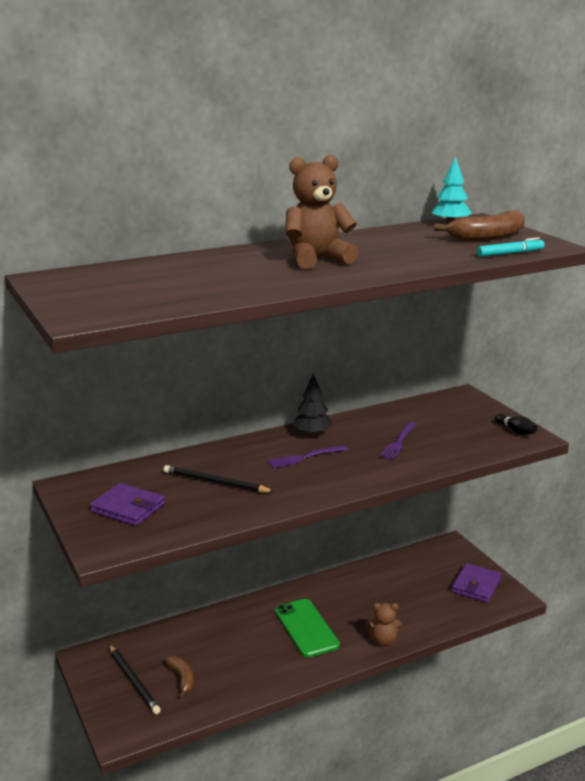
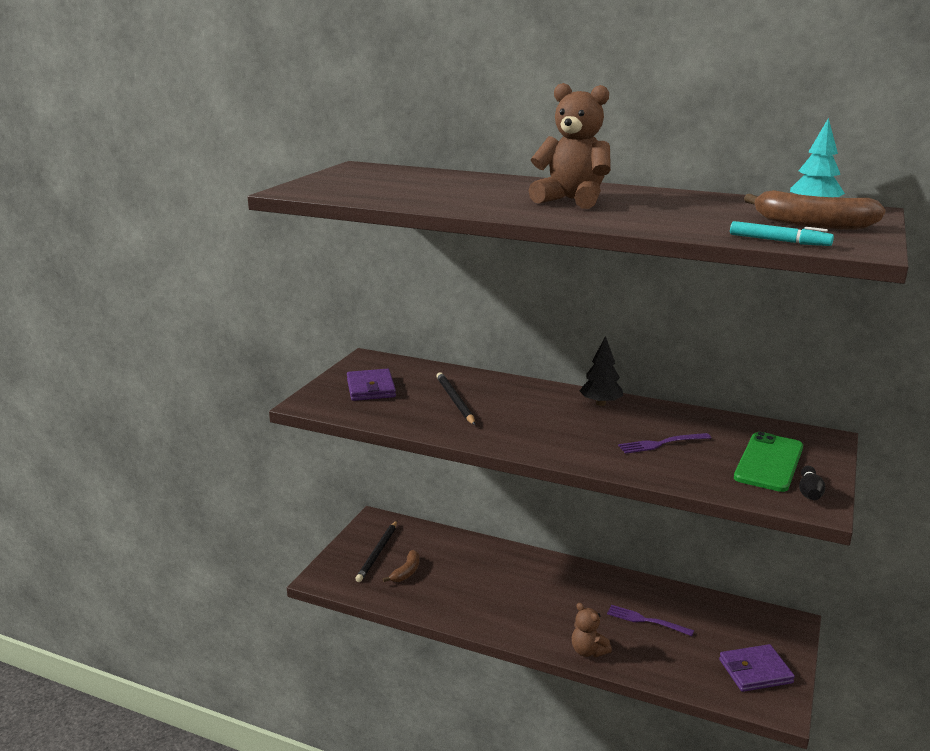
camera: 50 degrees right, 0 degrees up
purple fork [267,445,348,468] -> purple fork moved to [607,605,694,636]
green phone [275,599,340,657] -> green phone moved to [734,432,803,492]

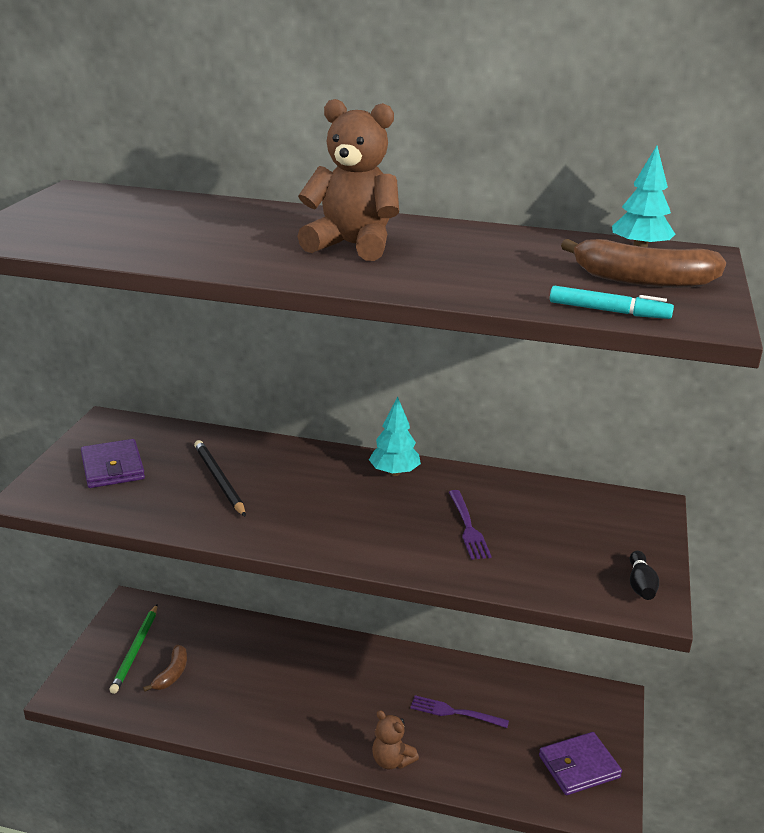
camera: 10 degrees left, 5 degrees up
black pencil [355,521,397,582] -> green pencil [109,605,157,694]
black tree [579,336,623,406] -> turquoise tree [369,396,421,476]
purple fork [618,433,711,454] -> purple fork turned 75 degrees counterclockwise [449,490,492,560]
green phone [734,432,803,492] -> none

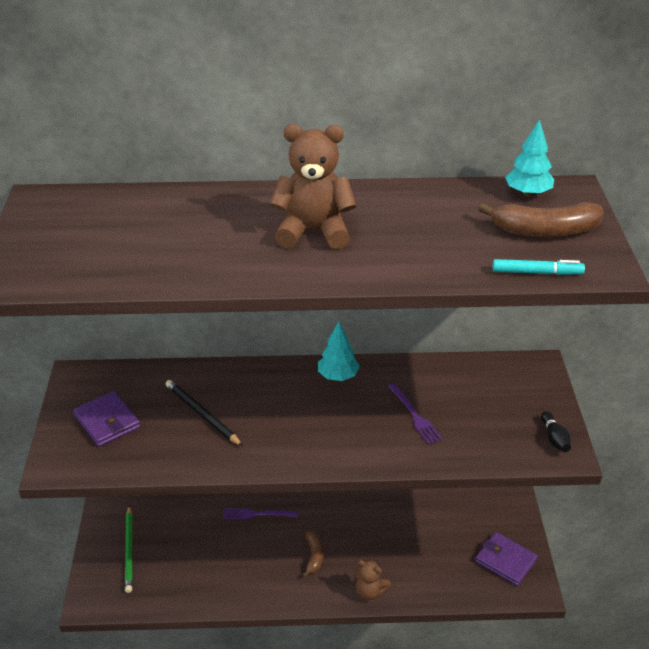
camera: 15 degrees left, 10 degrees up
brown banana [143,645,187,692] -> brown banana moved to [302,531,324,578]
purple fork [410,695,509,728] -> purple fork moved to [222,508,298,520]
purple wallet [539,732,622,795] -> purple wallet turned 75 degrees clockwise [475,532,538,586]

